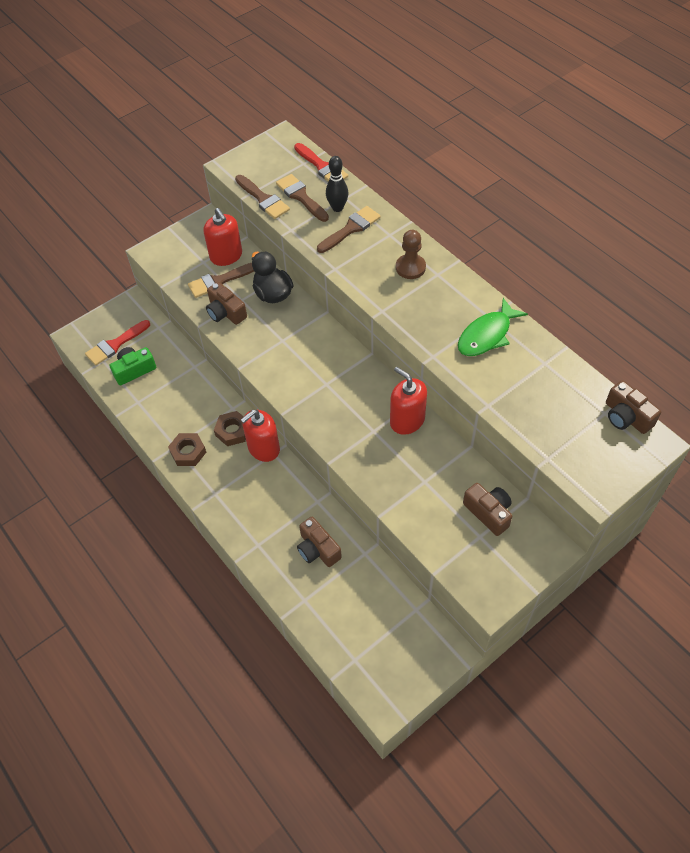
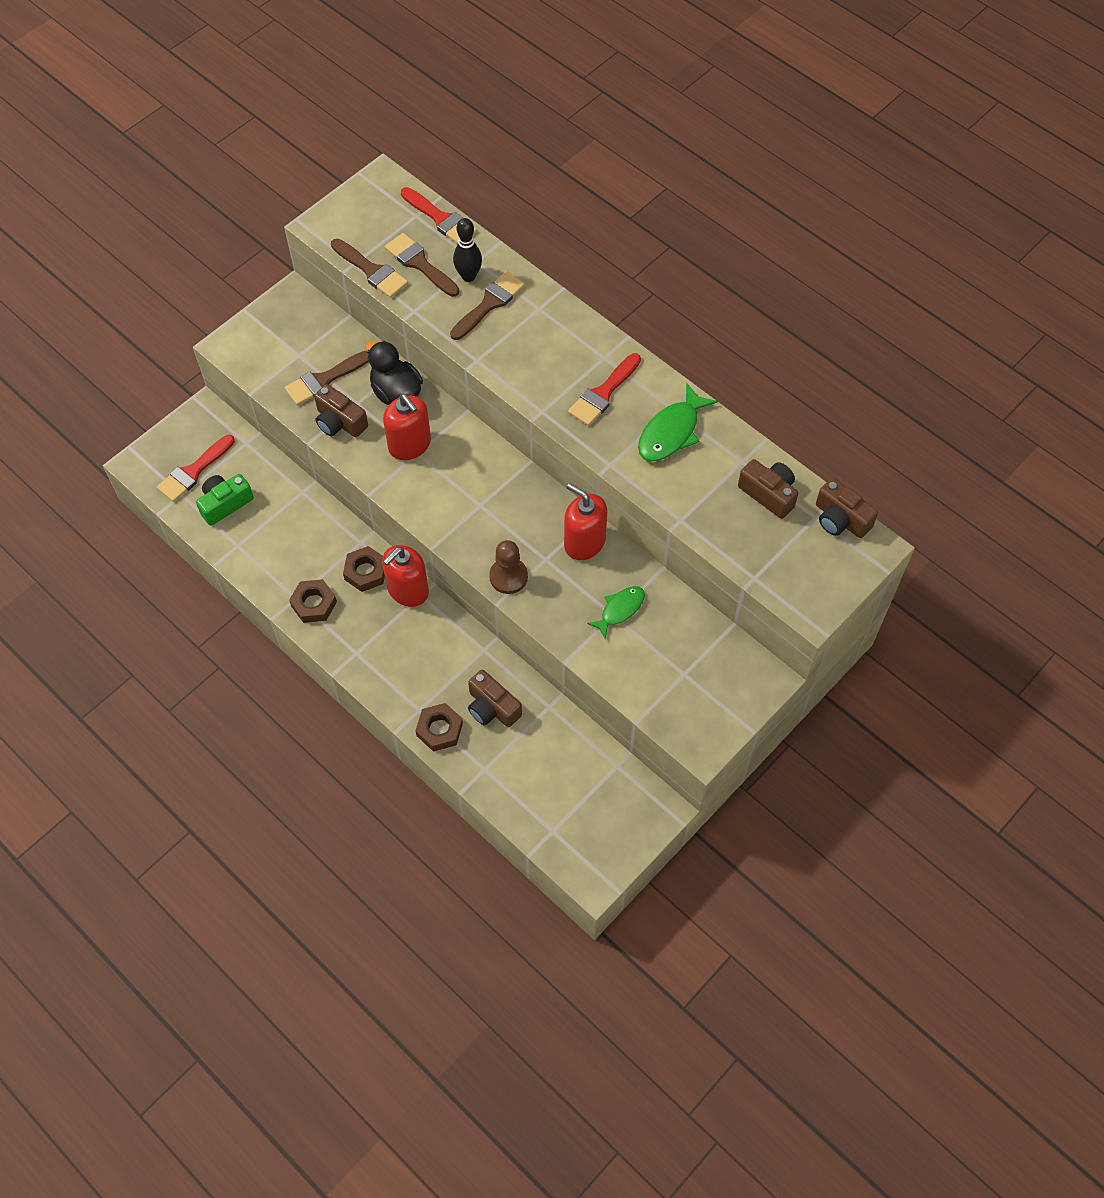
camera: 10 degrees left, 5 degrees up
red soap dispenser [204,208,242,266] -> red soap dispenser moved to [383,394,431,460]
brown pawn [396,230,426,279] -> brown pawn moved to [489,540,528,594]
brown camera [463,483,512,536] -> brown camera moved to [738,459,798,519]
none -> brown nut [416,703,463,752]
none -> red brush [568,353,641,426]
none -> green fish [587,586,645,639]

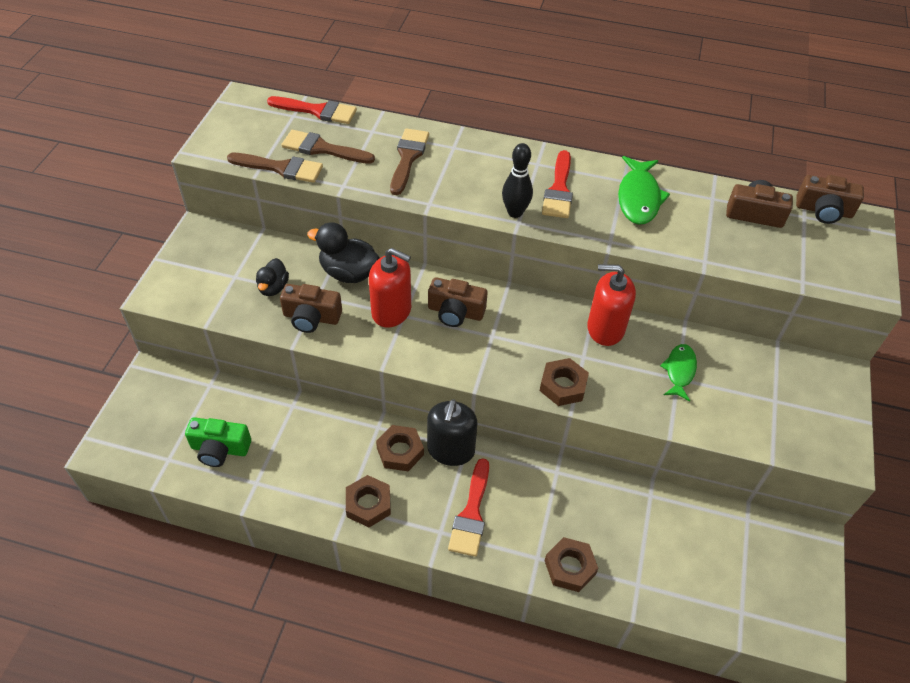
camera: 30 degrees left, 10 degrees down
red brush [157,435,235,502] -> red brush moved to [448,458,489,557]
green camera [196,474,254,526] -> green camera turned 105 degrees counterclockwise [185,417,251,467]
brown brush [284,350,369,405] -> black duck [256,258,289,296]
red soap dispenser [382,545,429,607] -> black soap dispenser [427,399,478,466]
black bowling pin [453,218,482,282] -> black bowling pin moved to [502,143,533,218]
brown camera [468,669,522,727] -> brown camera moved to [428,277,488,327]
brown pawn [489,540,528,594] -> brown nut [540,358,589,406]

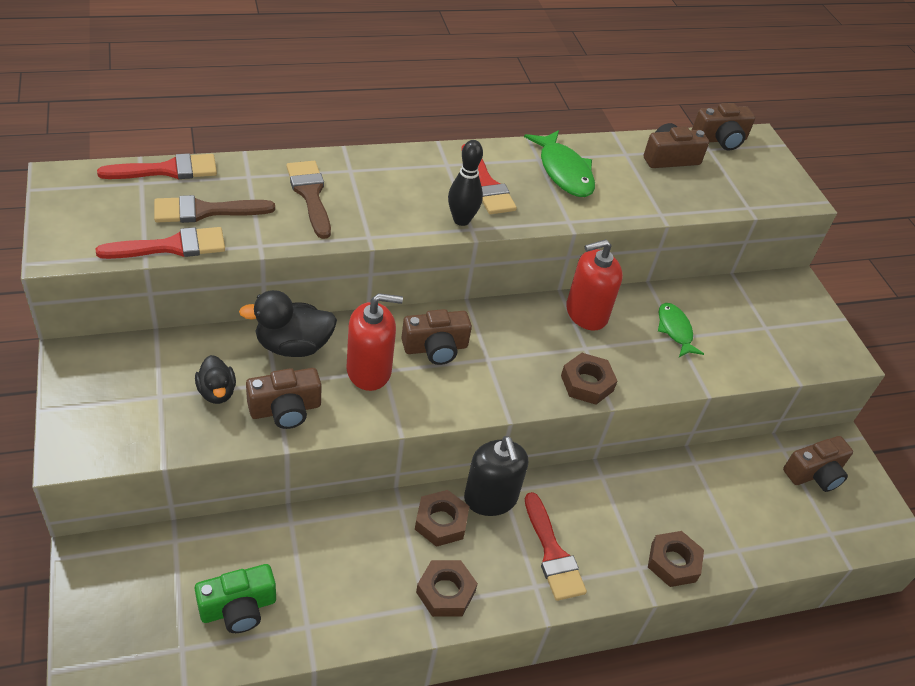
camera: 35 degrees left, 5 degrees down
brown brush [227,153,323,183] -> red brush [96,227,225,259]
none -> brown camera [783,436,853,492]

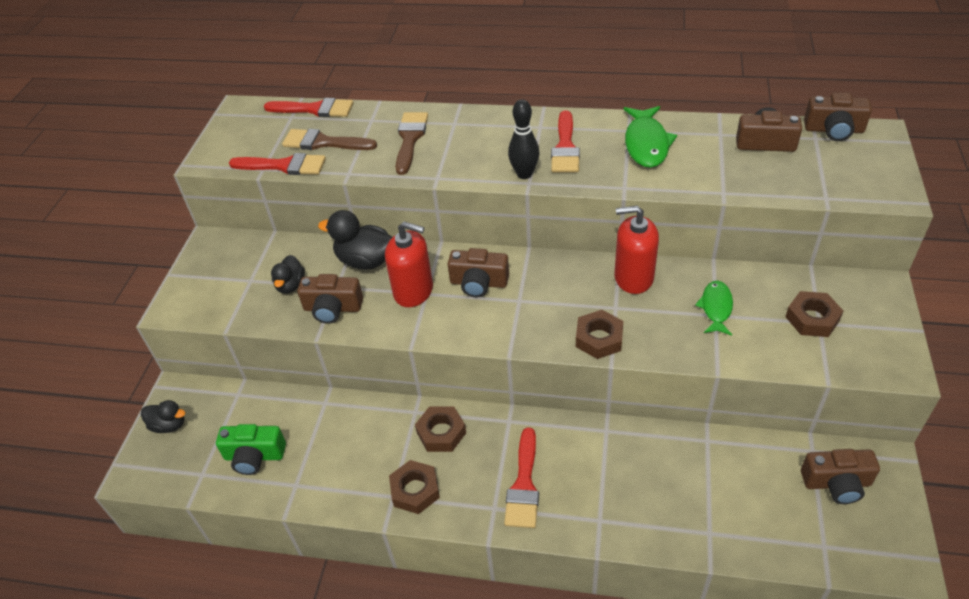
camera: 35 degrees right, 0 degrees up
black soap dispenser [464,436,528,516] -> none
brown nut [648,531,704,587] -> brown nut moved to [785,291,843,337]
none -> black duck [141,400,185,433]

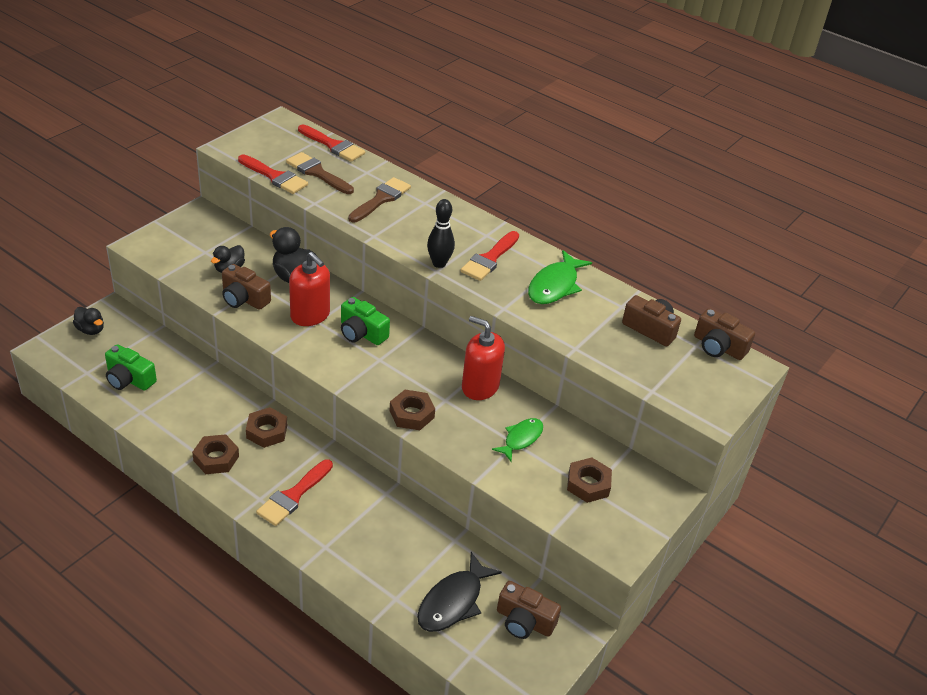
camera: 20 degrees right, 5 degrees down
brown camera [447,248,509,297] -> green camera [341,297,390,345]
none -> black fish [417,552,502,632]

